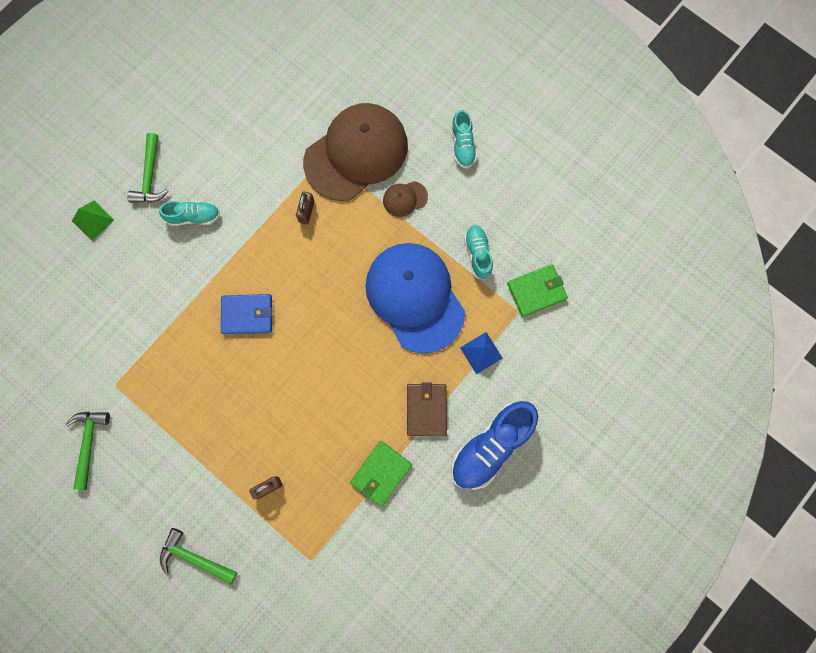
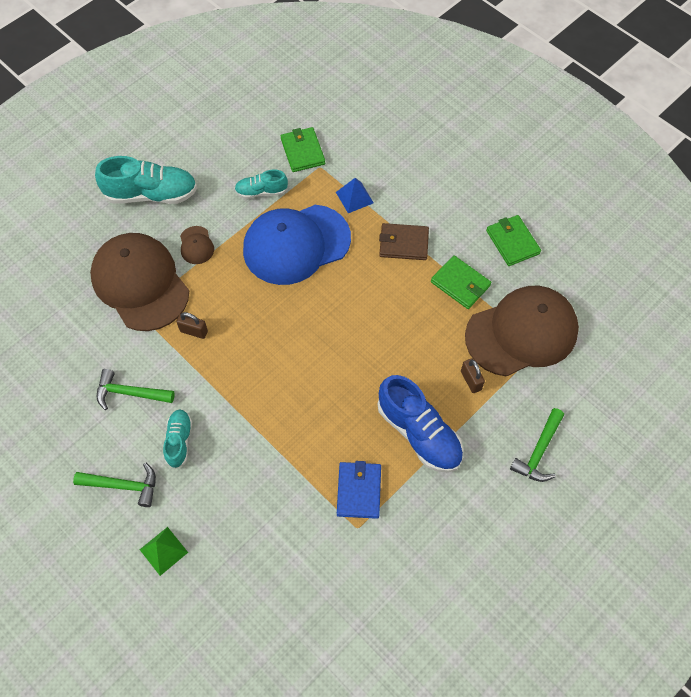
camera: 85 degrees left, 15 degrees down
green hammer [66,412,110,490] -> green hammer moved to [97,369,175,410]
blue wallet [221,294,272,334] -> blue wallet moved to [337,461,381,519]
turquoise shoe [451,110,477,169] -> turquoise shoe [95,156,197,204], size x1.79
blue shoe [451,401,538,490] -> blue shoe moved to [378,375,463,473]
none -> brown cap [465,286,579,377]
none -> green wallet [486,215,541,266]

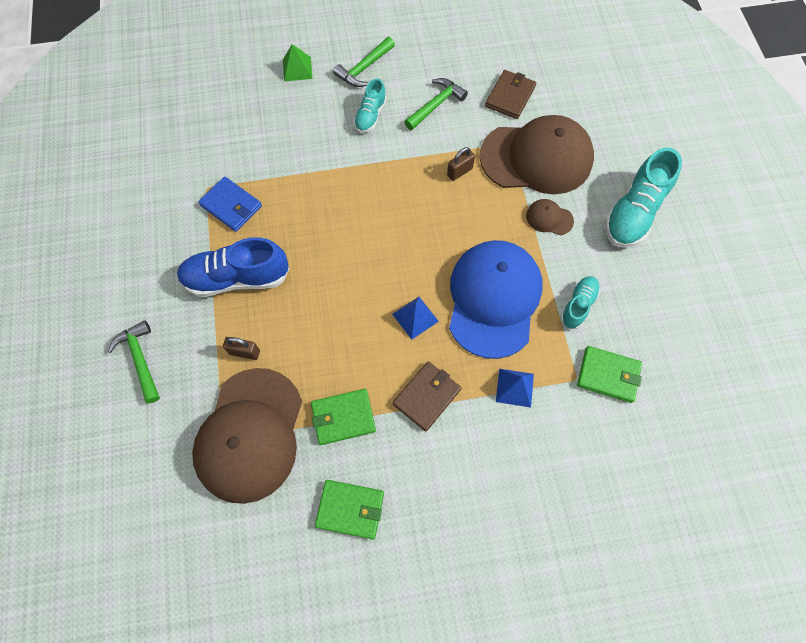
camera: 125 degrees right, 5 degrees up
turquoise shoe [163,409,192,469] -> turquoise shoe turned 75 degrees clockwise [354,79,387,133]
none -> blue pyramid [392,297,439,340]
none -> brown wallet [485,70,536,119]

